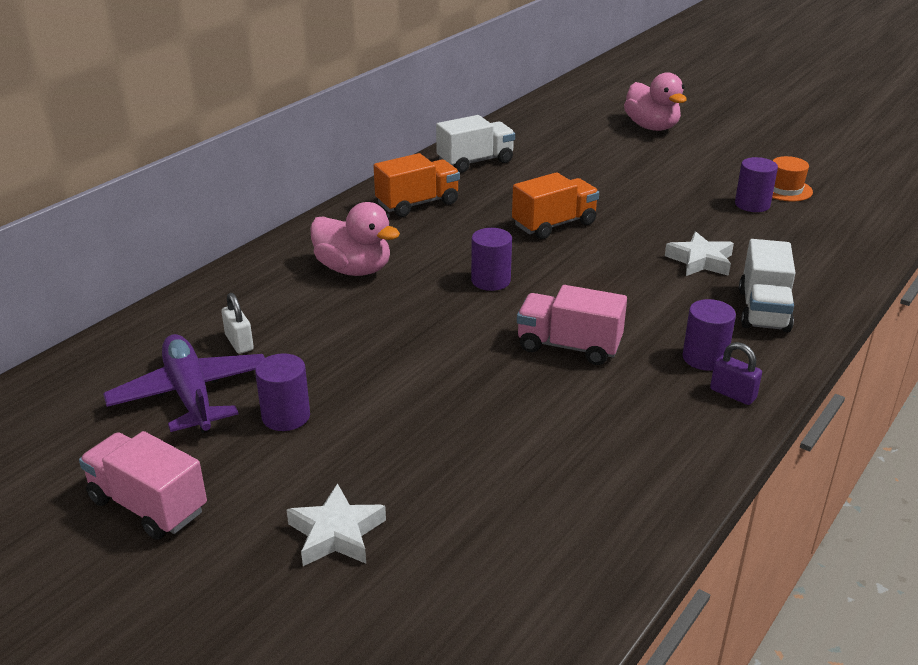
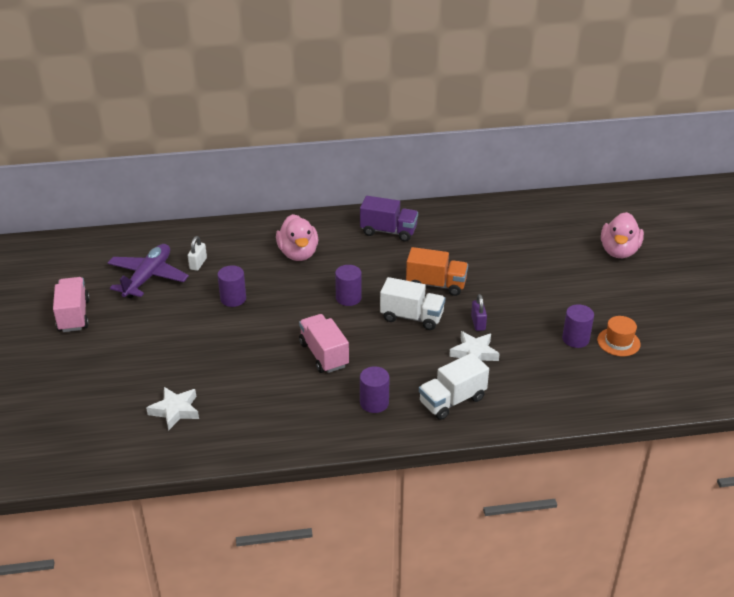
camera: 45 degrees right, 5 degrees up
purple cylinder [255,353,310,431] -> purple cylinder moved to [217,265,246,307]
white star [287,483,386,566] -> white star moved to [146,387,199,431]
orange truck [374,153,460,217] -> purple truck [360,196,418,241]
white truck [436,115,515,173] -> white truck moved to [380,277,445,330]
purple padlock [710,342,762,405] -> purple padlock moved to [471,294,487,331]

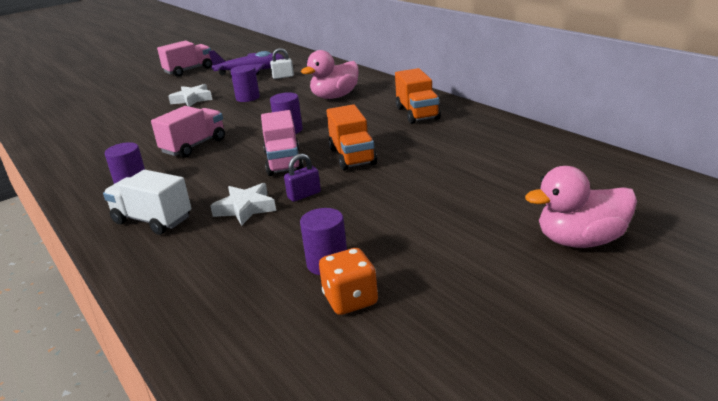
camera: 65 degrees right, 10 degrees down
white star [146,387,199,431] -> white star moved to [168,84,212,107]
purple truck [360,196,418,241] -> orange truck [395,68,441,124]
white truck [380,277,445,330] -> pink truck [261,110,304,176]
orange hat [597,316,640,356] -> orange dice [319,248,378,315]

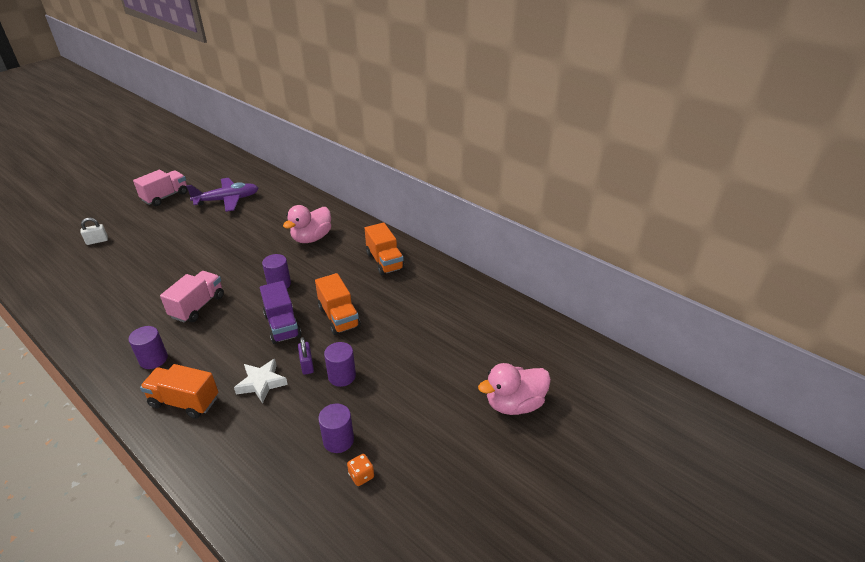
camera: 15 degrees left, 10 degrees up
white truck [103,170,191,235] -> orange truck [140,364,218,419]
white star [168,84,212,107] -> none
purple cylinder [230,65,260,102] -> purple cylinder moved to [324,342,356,387]
pink truck [261,110,304,176] -> purple truck [260,281,301,344]
white padlock [270,48,294,79] -> white padlock moved to [81,218,108,245]
purple padlock [284,153,321,202] -> purple padlock turned 60 degrees counterclockwise [298,337,314,375]
orange dice [319,248,378,315] -> orange dice [347,454,374,486], size x0.63

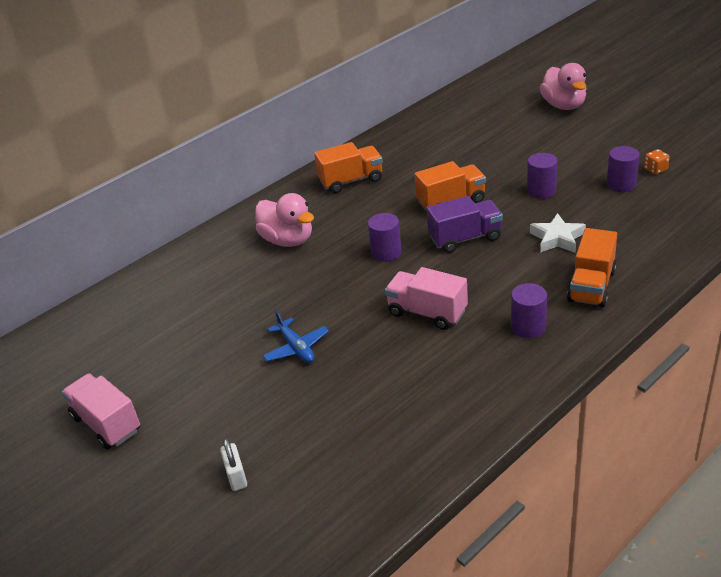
camera: 80 degrees left, 0 degrees up
purple plane [186,178,258,212] -> none
purple padlock [298,337,314,375] -> none
none -> blue plane [263,310,329,363]

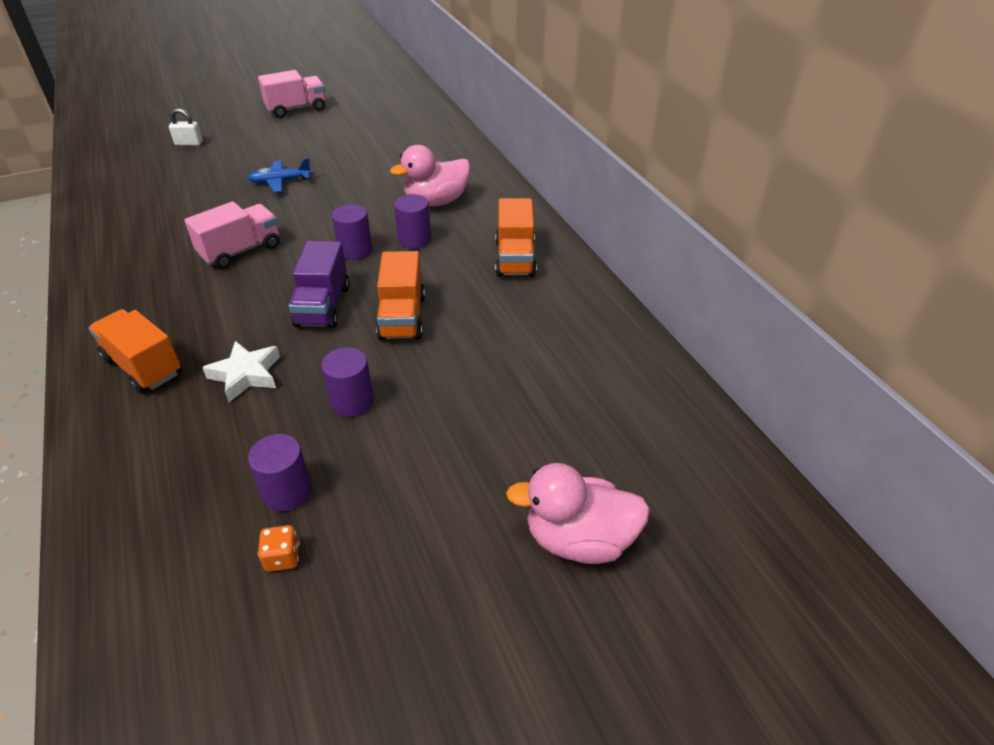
camera: 105 degrees right, 5 degrees up
purple cylinder [511,283,547,338] -> purple cylinder moved to [394,194,431,249]

